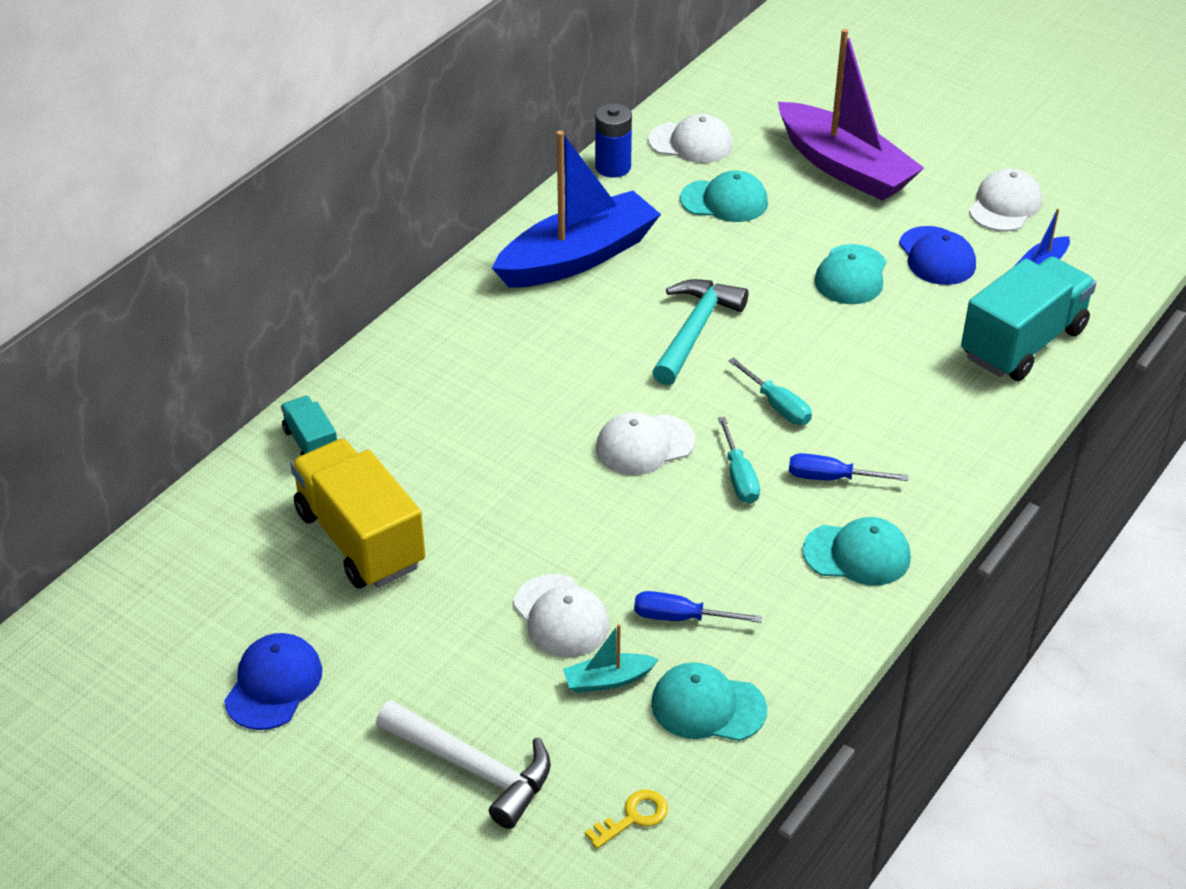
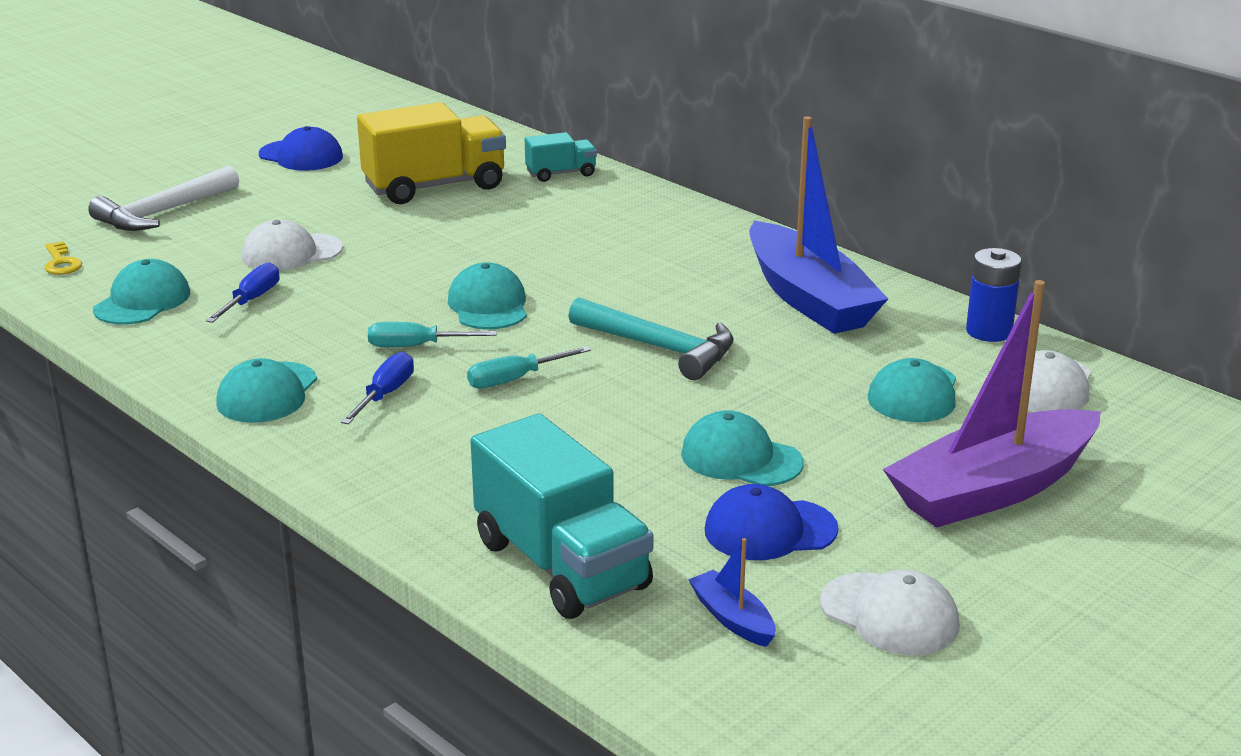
camera: 100 degrees right, 15 degrees down
turquoise boat [563,624,659,693] -> none
white cap [596,412,695,475] -> turquoise cap [448,262,527,330]

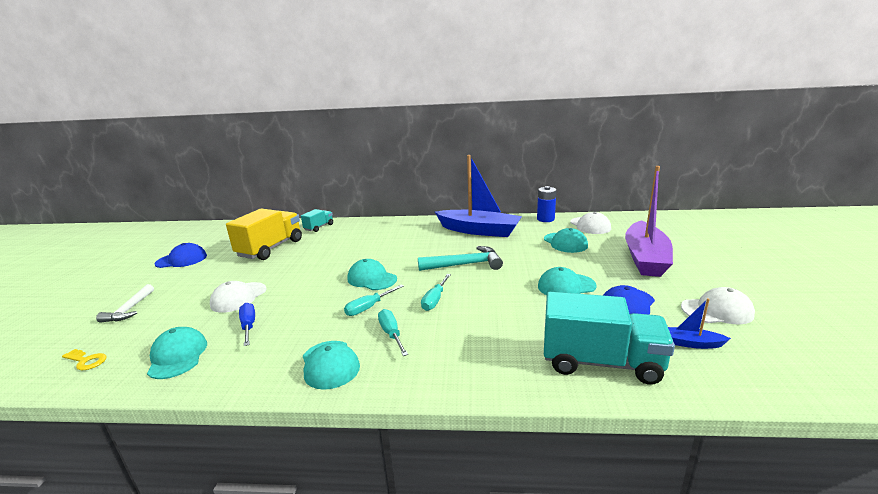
camera: 40 degrees left, 5 degrees down
white hammer [88,165,239,231] -> white hammer [96,284,154,323], size x0.67
blue screwdriver [341,352,414,424] -> turquoise screwdriver [378,309,408,356]

